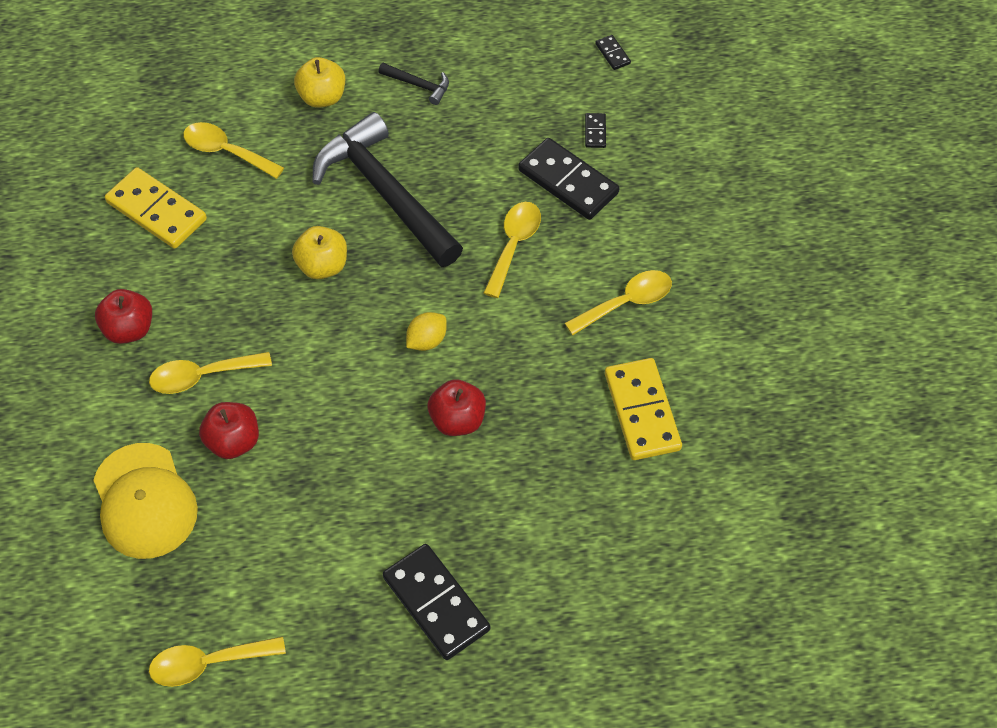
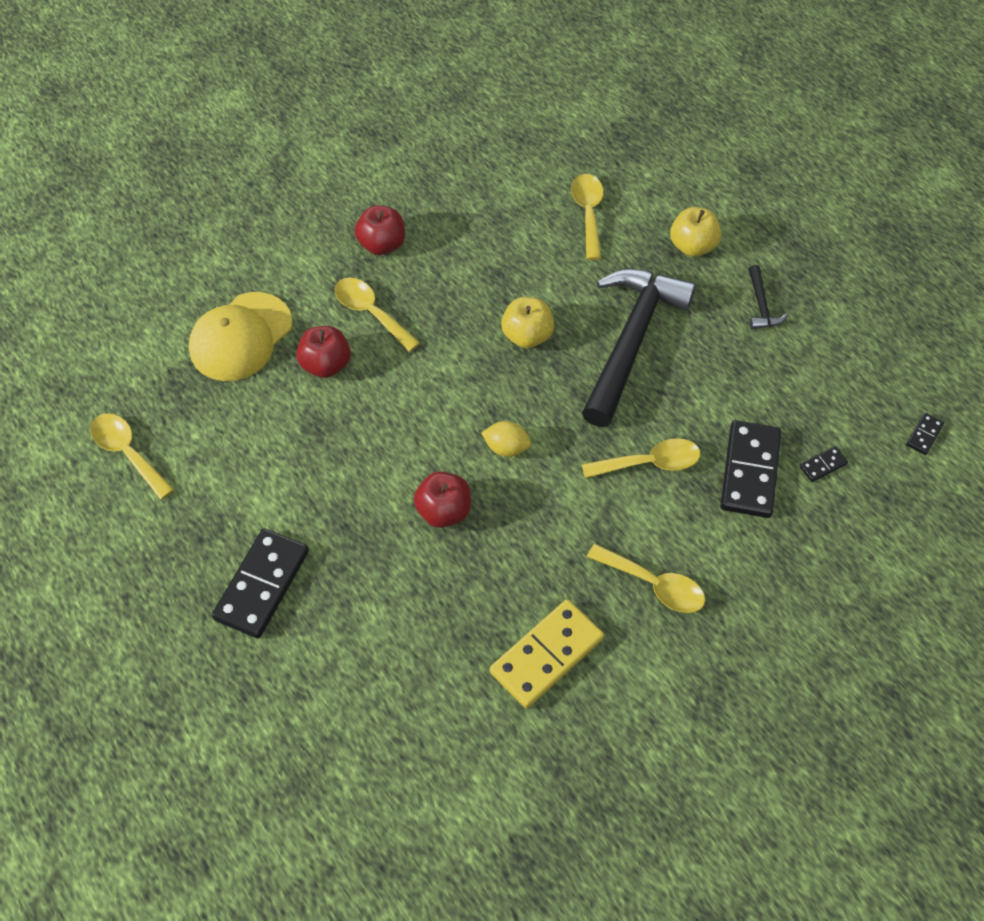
camera: 60 degrees right, 0 degrees up
yellow domino [105,167,207,249] -> none

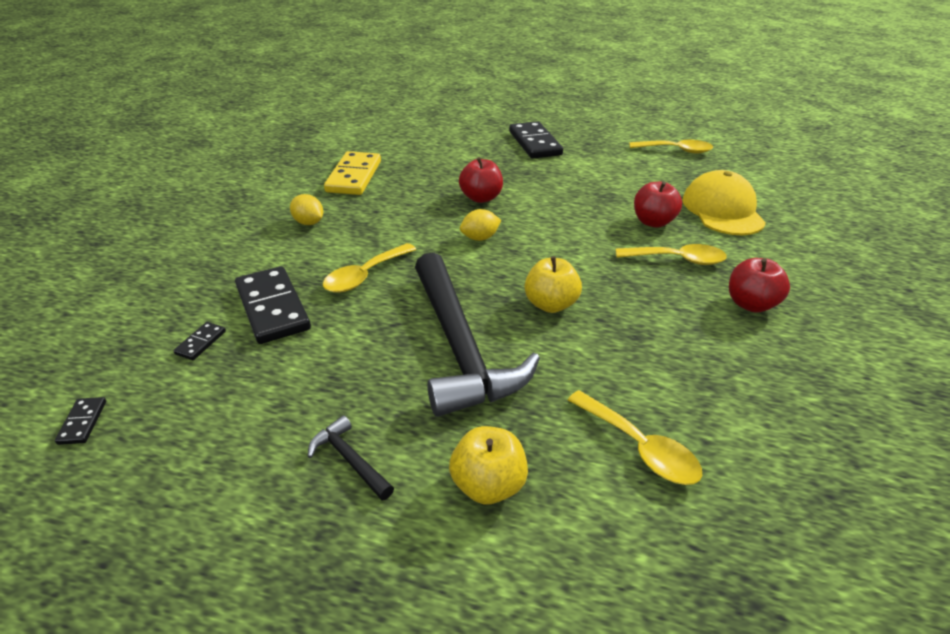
camera: 140 degrees right, 20 degrees down
yellow spoon [587,544,705,613] -> yellow lemon [290,194,323,225]

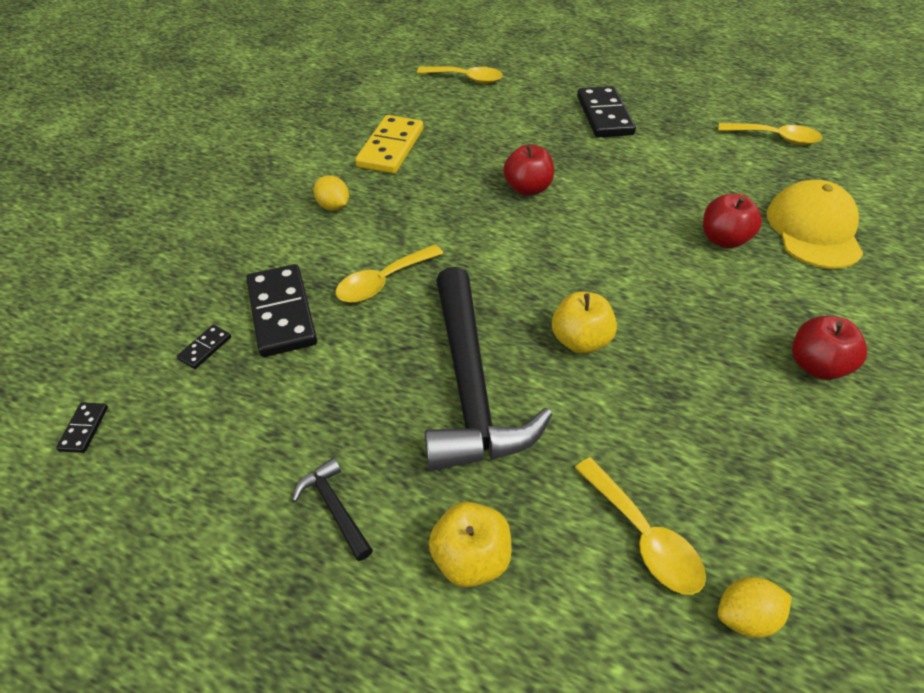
camera: 10 degrees right, 10 degrees up
yellow lemon [460,209,501,241] -> yellow lemon moved to [718,577,792,637]
yellow spoon [616,244,727,265] -> yellow spoon moved to [417,66,503,84]

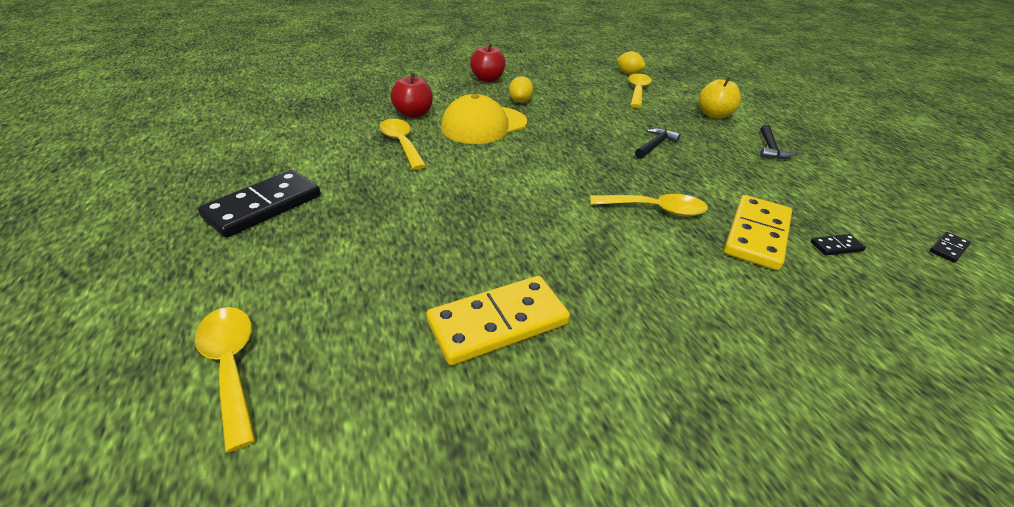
camera: 135 degrees left, 10 degrees down
black domino [246,264,317,357] -> yellow domino [724,195,792,270]
yellow lemon [313,175,349,211] -> yellow lemon moved to [509,76,534,103]
black hammer [425,267,552,471] -> black hammer [635,128,681,159], size x0.40
red apple [503,144,554,196] -> none
yellow apple [552,292,617,354] -> none
yellow spoon [718,123,823,145] -> yellow spoon moved to [380,119,426,170]
yellow cap [767,180,863,269] -> yellow cap moved to [441,94,527,144]

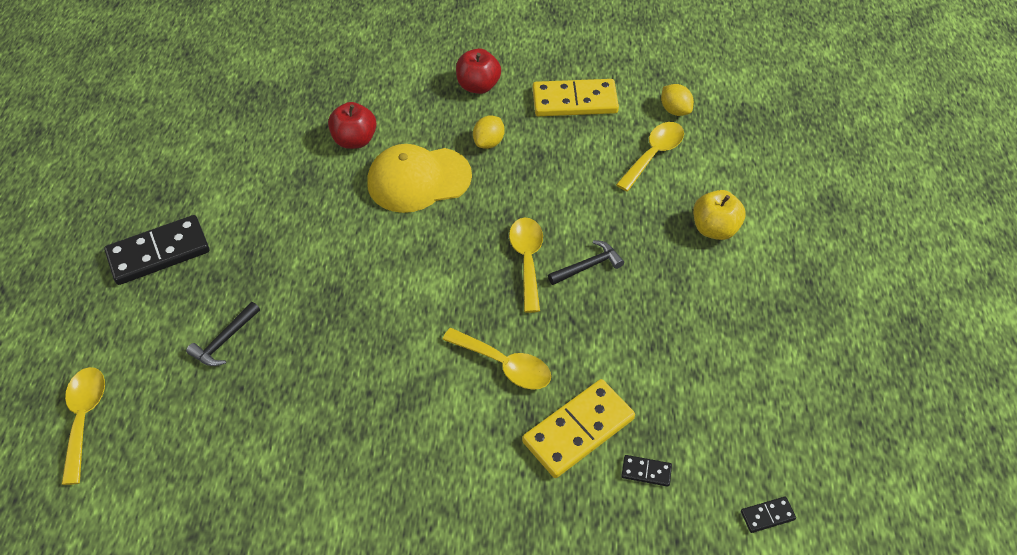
camera: 25 degrees right, 15 degrees up
yellow spoon [380,119,426,170] -> yellow spoon moved to [509,217,543,313]
yellow domino [426,276,570,365] -> yellow domino moved to [533,79,619,116]
black hammer [760,125,795,159] -> black hammer moved to [186,302,260,366]

